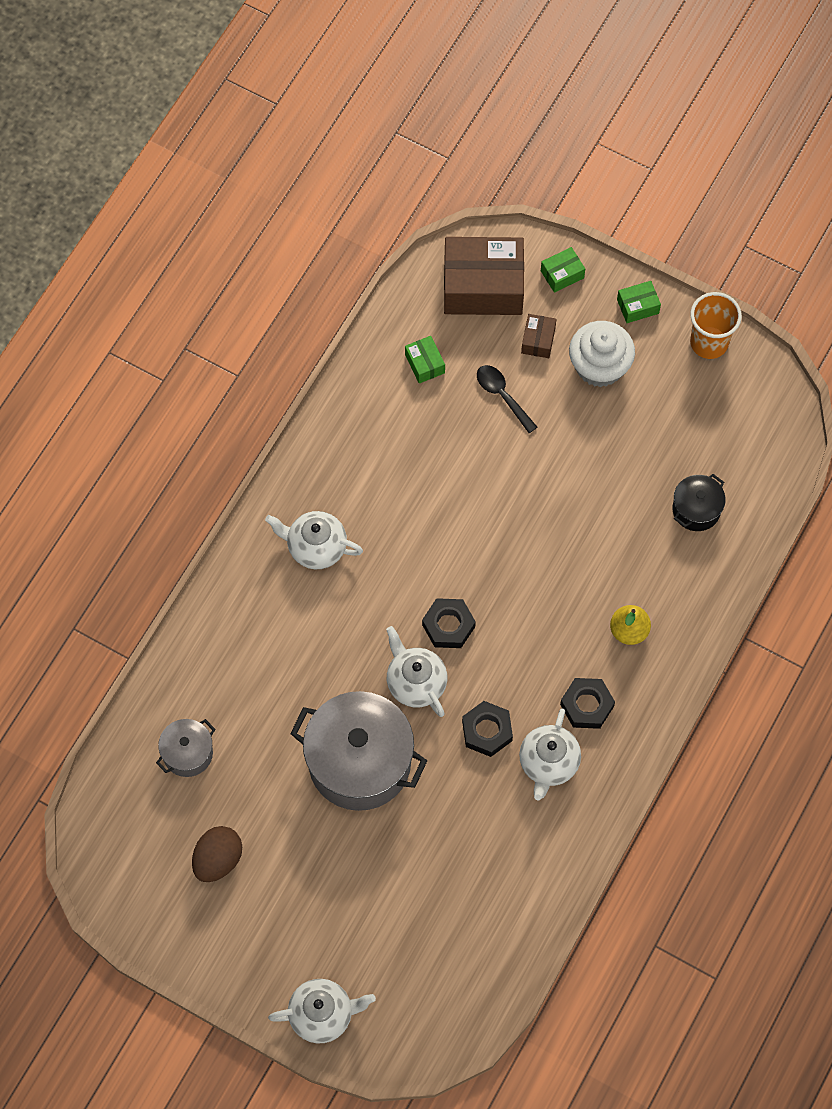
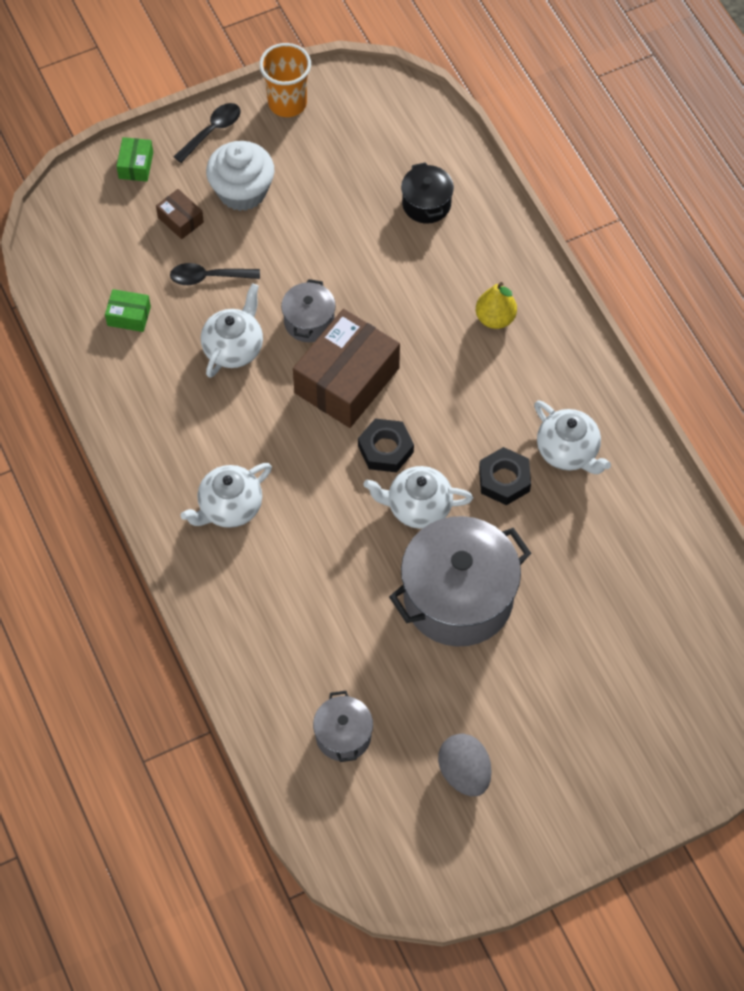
camera: 55 degrees left, 5 degrees down
brown egg [192,826,242,882] -> grey egg [438,734,491,796]
white teapot [268,979,376,1043] -> white teapot moved to [201,284,263,378]
brown box [444,237,524,315] -> brown box moved to [293,309,400,428]
black nut [560,678,615,729] -> none
green box [617,281,661,323] -> black spoon [174,103,241,163]
none -> grey pot [281,279,336,342]

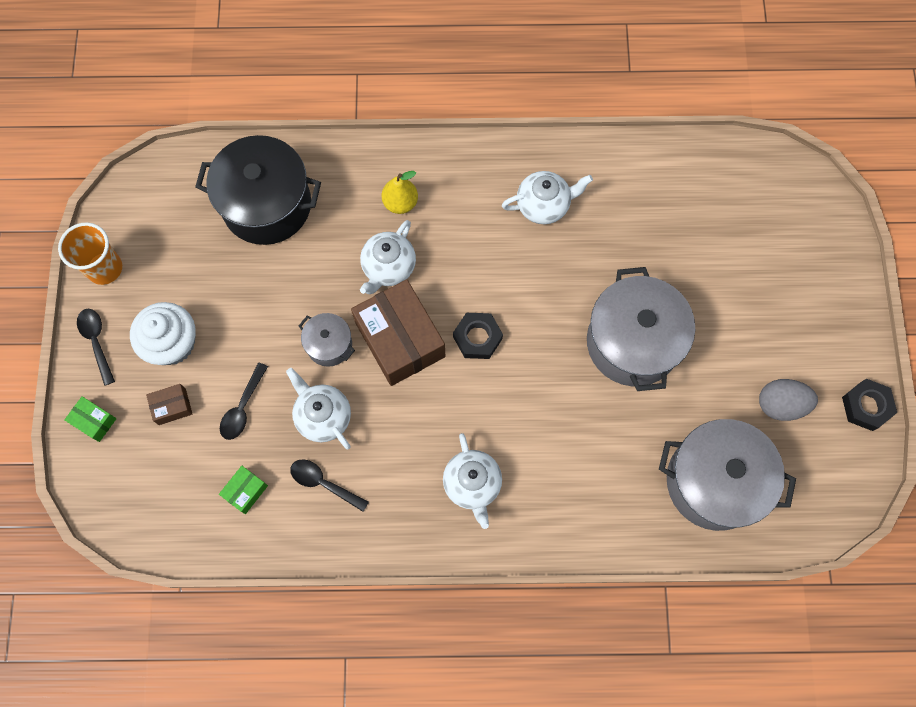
camera: 65 degrees left, 10 degrees up
grey pot [313,691,373,762] -> grey pot [659,419,796,531], size x2.03
white teapot [363,466,473,529] -> white teapot moved to [360,220,416,294]
black pot [401,162,454,224] -> black pot [195,135,321,245], size x2.03
black nut [479,447,531,505] -> black nut moved to [842,379,897,431]
none -> black spoon [290,459,369,512]

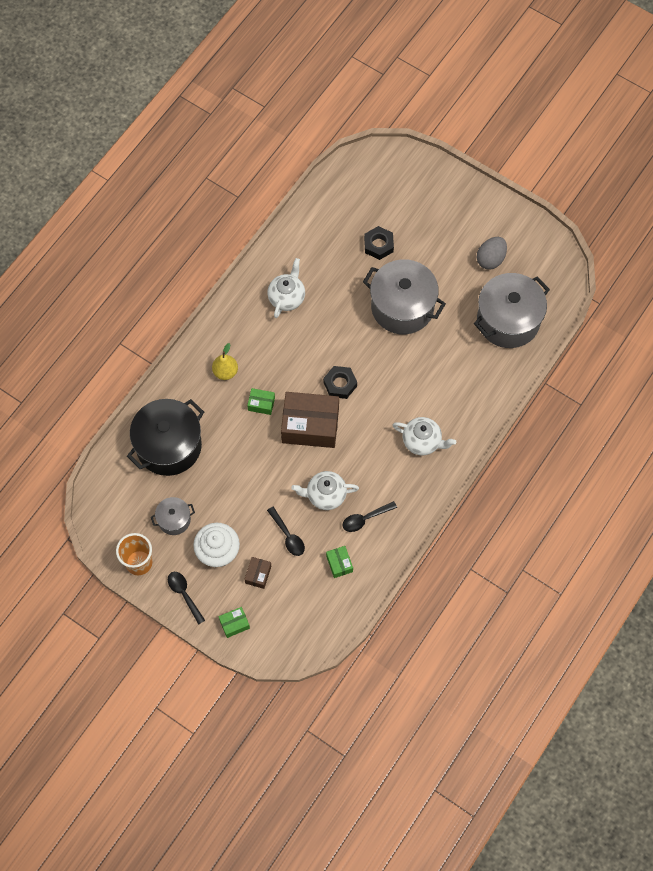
camera: 55 degrees left, 5 degrees down
black spoon [77,309,115,386] -> black spoon turned 45 degrees clockwise [168,572,205,625]
grey pot [299,313,355,367] -> grey pot moved to [151,497,195,535]
white teapot [360,220,416,294] -> green box [247,388,275,415]
black nut [842,379,897,431] -> black nut moved to [364,226,394,260]

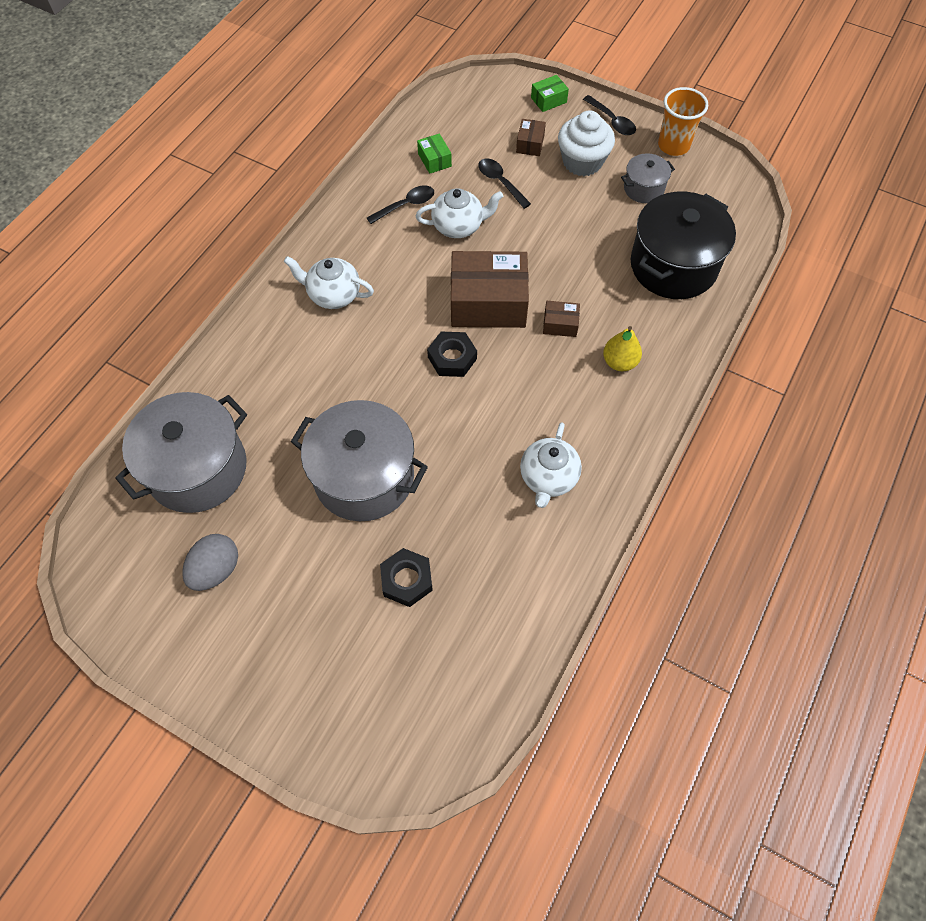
camera: 175 degrees right, 5 degrees down
green box [247,388,275,415] -> brown box [543,301,580,337]

